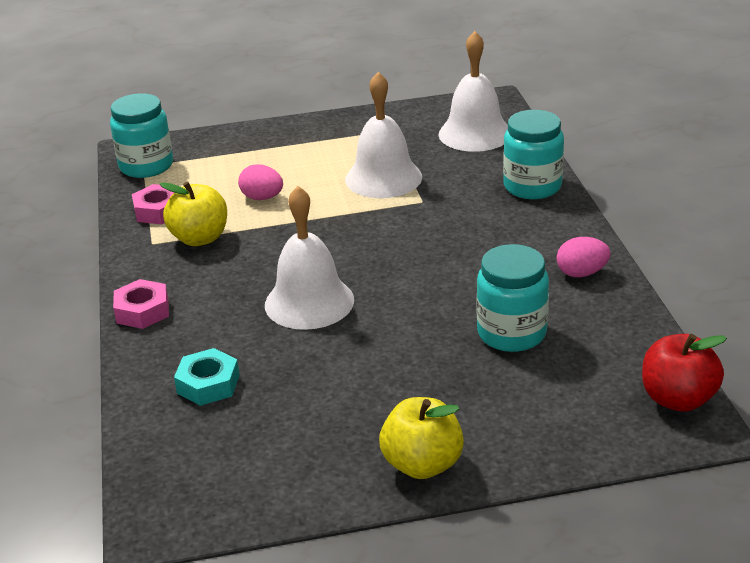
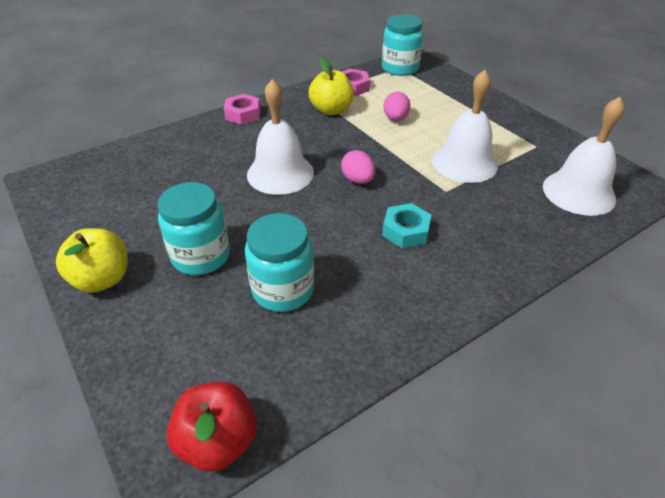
camera: 65 degrees right, 10 degrees up
turquoise nut [174,348,240,406] -> turquoise nut moved to [382,203,431,248]
turquoise jar [503,110,564,199] -> turquoise jar moved to [158,182,230,275]
pink egg [557,237,611,277] -> pink egg moved to [341,150,375,184]

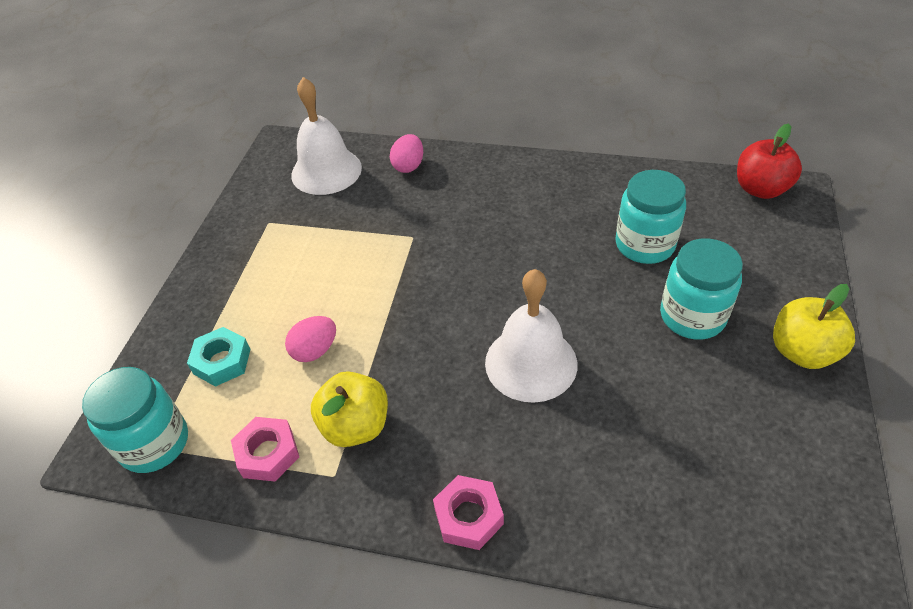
camera: 130 degrees left, 5 degrees up
pink egg [341,150,375,184] -> pink egg moved to [390,134,423,173]
turquoise nut [382,203,431,248] -> turquoise nut moved to [187,327,251,387]
white bell [432,70,498,183] -> none

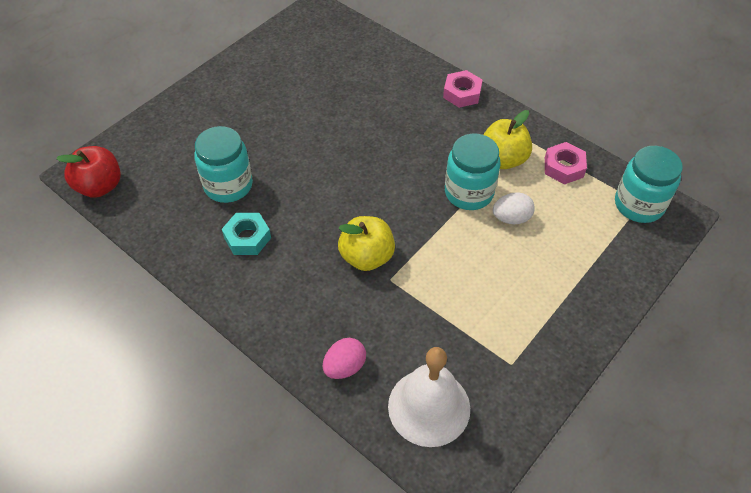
camera: 155 degrees left, 5 degrees up
turquoise nut [187,327,251,387] -> turquoise nut moved to [222,213,271,255]
pink egg [285,316,336,362] -> white egg [493,192,535,224]
white bell [485,269,577,403] -> none
turquoise jar [660,238,743,340] -> turquoise jar moved to [445,134,500,210]
yellow apple [773,284,855,369] -> yellow apple moved to [338,216,395,271]

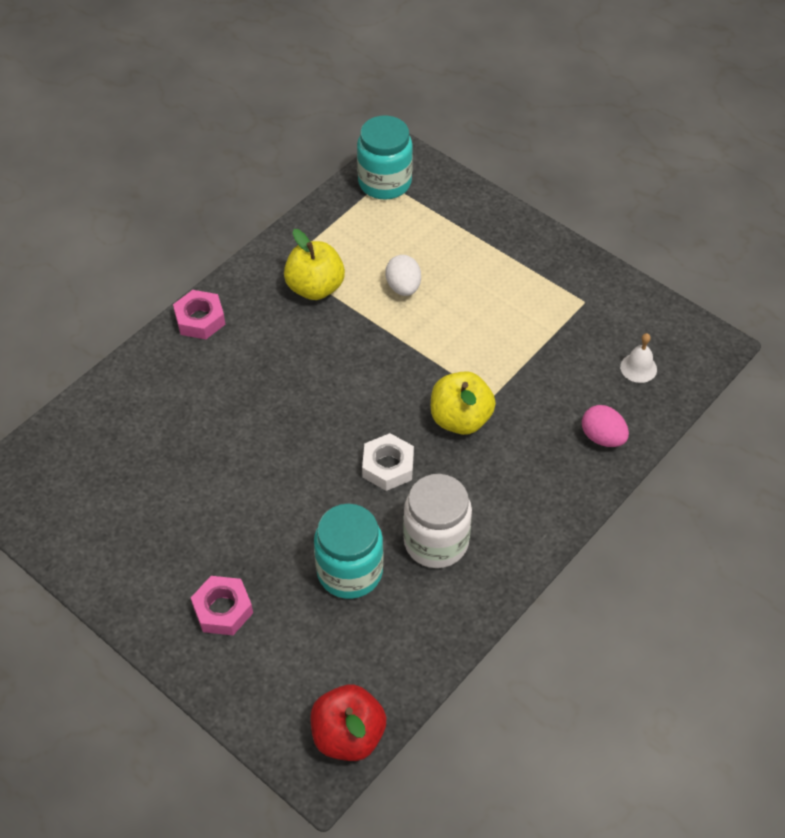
camera: 90 degrees left, 0 degrees up
turquoise nut [222,213,271,255] -> white jar [403,474,472,568]
white bell [388,347,470,447] -> white bell [620,333,657,383], size x0.45
turquoise jar [445,134,500,210] -> none
pink nut [545,142,587,184] -> pink nut moved to [191,576,253,635]
none -> white nut [362,433,414,491]

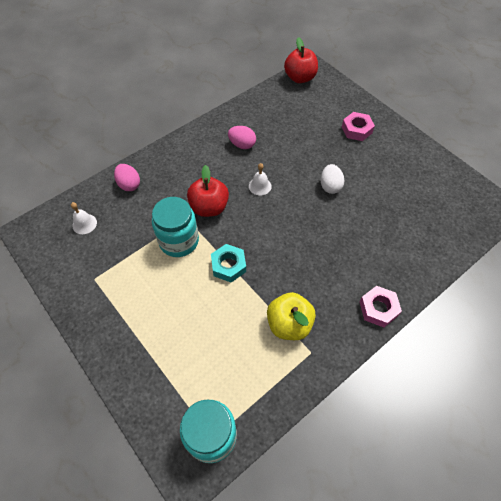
camera: 170 degrees left, 5 degrees up
turquoise jar [314,504,383,599] -> turquoise jar moved to [152,197,199,257]
white nut [362,433,414,491] -> white bell [249,163,272,195]
white egg [386,255,421,296] -> white egg moved to [320,164,344,194]
white jar [403,474,472,568] -> pink egg [228,126,256,149]
yellow apple [431,371,496,435] -> red apple [187,165,229,217]
none -> turquoise nut [211,244,246,282]

